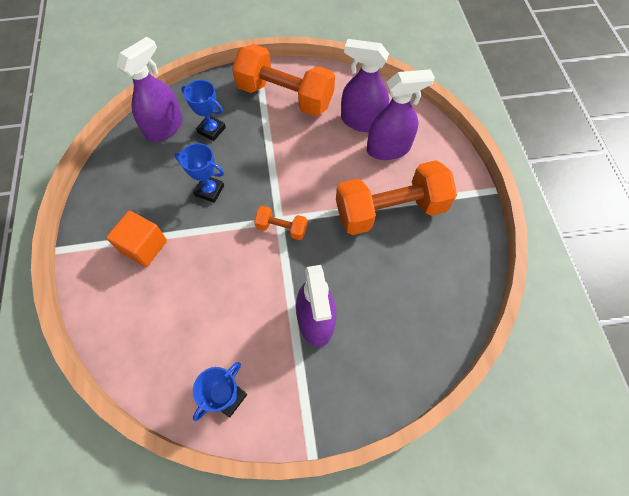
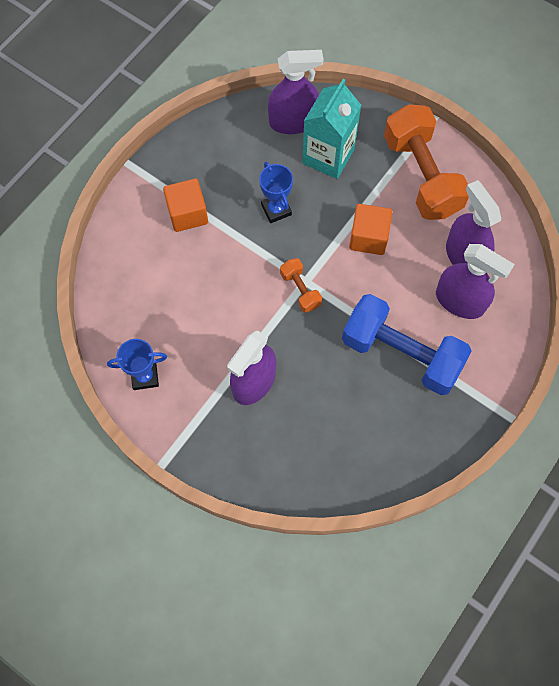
camera: 45 degrees right, 5 degrees up
blue trophy [181,80,226,141] -> turquoise carton [302,79,361,179]
orange dumbbell [336,160,457,235] -> blue dumbbell [342,294,472,395]
none -> orange cube [349,204,392,255]

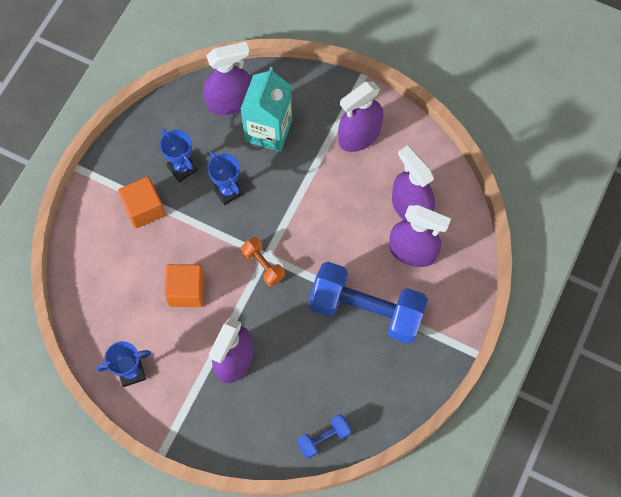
camera: 10 degrees left, 0 degrees up
orange cube [349,204,392,255] -> orange cube moved to [165,264,204,307]
orange dumbbell [384,104,469,220] -> purple spray bottle [338,81,383,152]
none -> blue trophy [160,129,198,182]
none -> blue dumbbell [297,414,351,459]

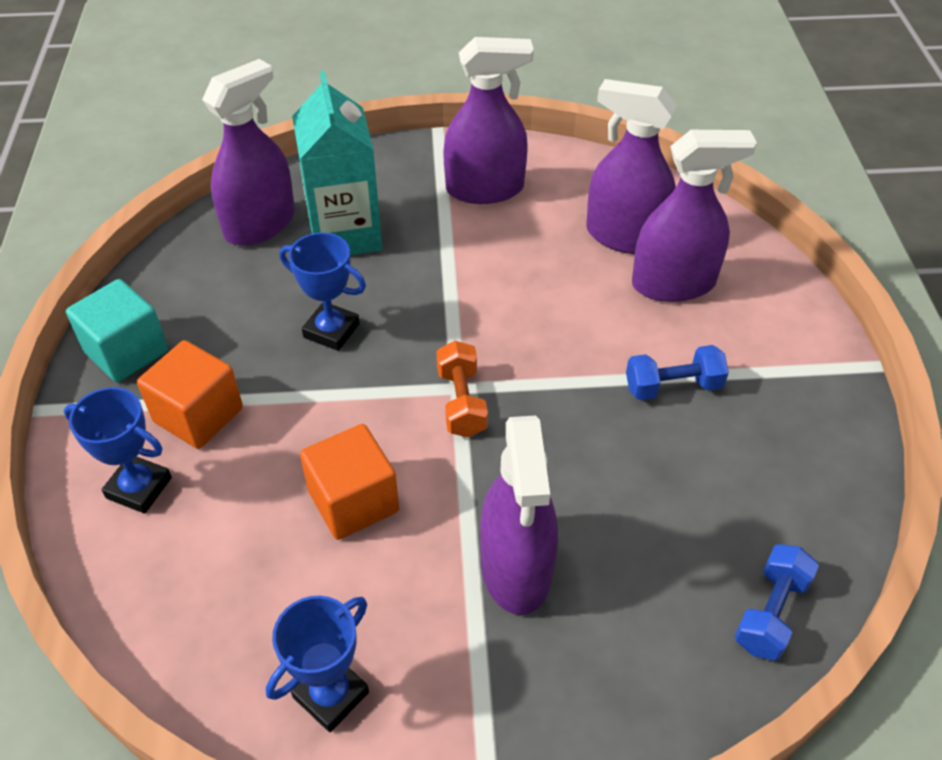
camera: 30 degrees left, 20 degrees down
blue trophy [160,129,198,182] -> blue trophy moved to [64,387,172,514]
orange dumbbell [241,237,285,287] -> orange dumbbell turned 60 degrees clockwise [437,341,488,437]
blue dumbbell [309,262,428,344] -> blue dumbbell [626,345,729,400], size x0.45
purple spray bottle [338,81,383,152] -> purple spray bottle turned 120 degrees counterclockwise [443,37,534,204]
none -> turquoise cube [66,279,168,382]

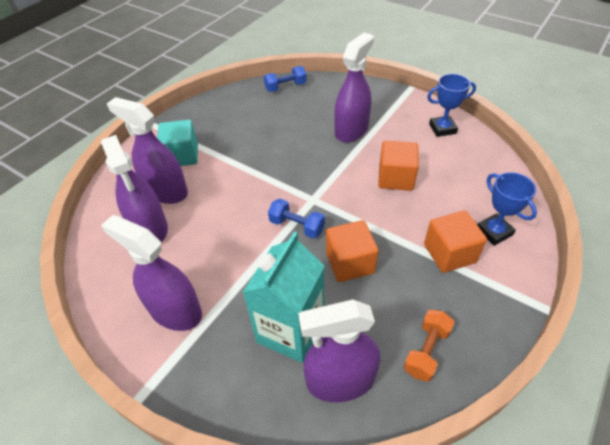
camera: 140 degrees left, 0 degrees up
turquoise cube [66,279,168,382] -> turquoise cube moved to [157,120,198,166]
blue trophy [280,232,366,351] -> orange cube [326,220,379,282]
orange dumbbell [437,341,488,437] -> orange dumbbell moved to [404,310,454,382]
blue dumbbell [626,345,729,400] -> blue dumbbell moved to [268,199,325,239]

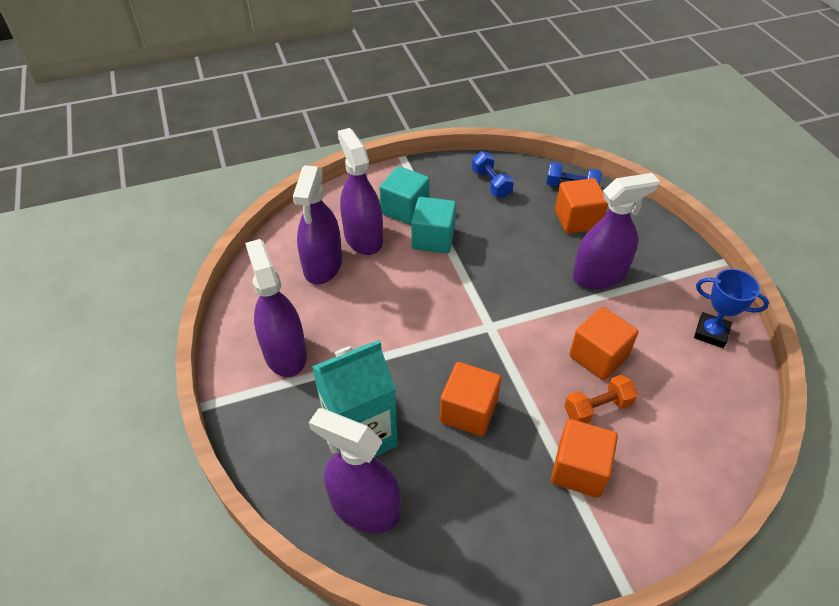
camera: 35 degrees right, 0 degrees up
blue dumbbell [268,199,325,239] -> blue dumbbell moved to [472,151,514,198]
orange dumbbell [404,310,454,382] -> orange dumbbell moved to [564,375,638,424]
blue trophy [477,172,537,246] -> none
none -> turquoise cube [411,197,456,253]
none -> orange cube [555,178,608,234]

